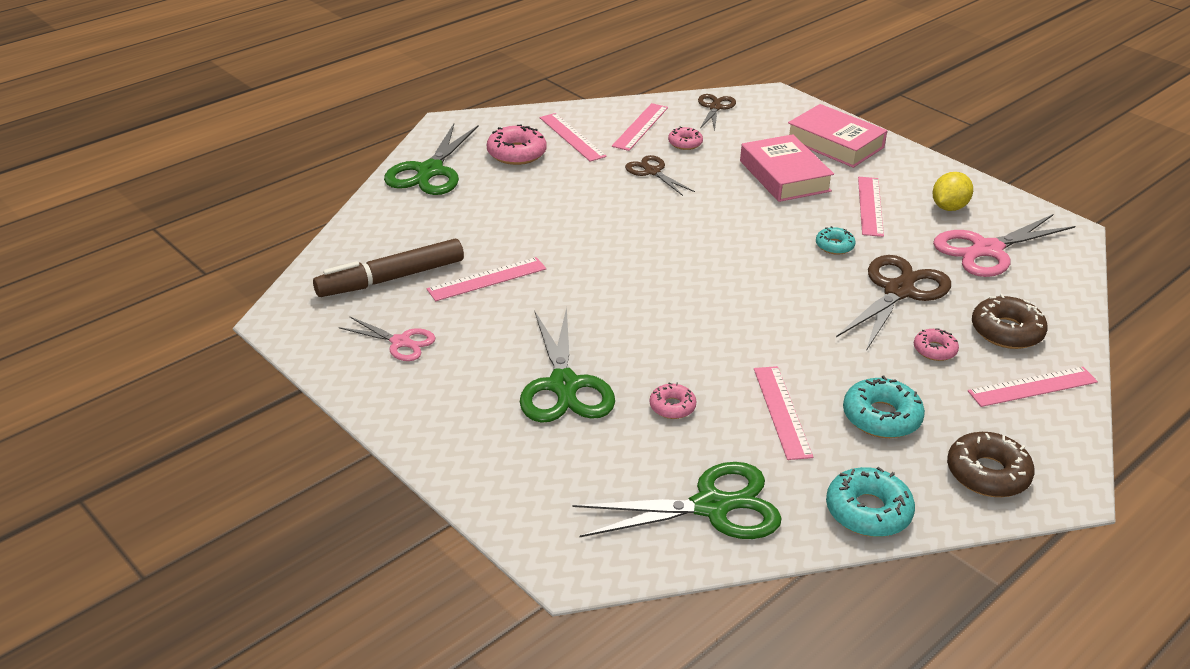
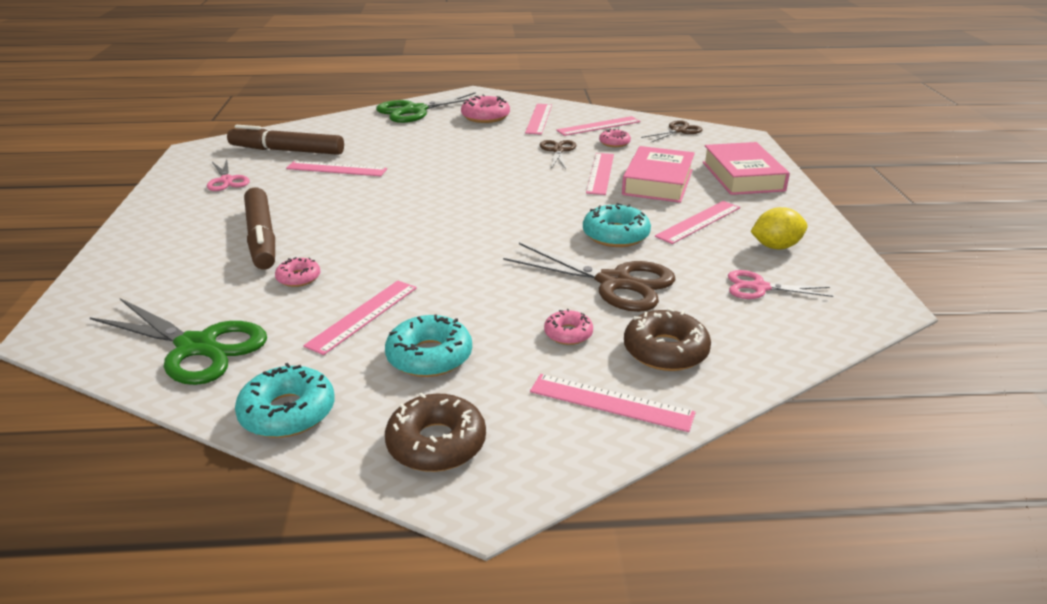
camera: 40 degrees right, 5 degrees down
green scissors [520,307,615,423] -> brown marker [244,188,275,270]
turquoise donut [816,226,856,255] -> turquoise donut [583,203,651,247], size x1.69
brown scissors [836,255,951,351] -> brown scissors turned 45 degrees clockwise [503,243,676,312]
pink scissors [933,214,1076,277] -> pink scissors [728,270,833,299], size x0.57
none -> pink ruler [586,153,614,195]

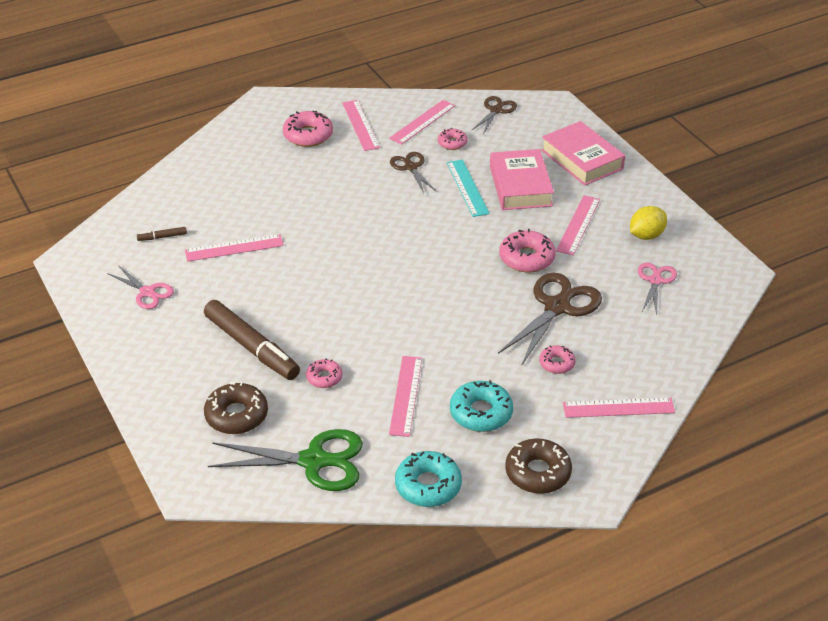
camera: 25 degrees left, 10 degrees up
brown marker [227,125,344,155] -> brown marker [137,227,187,241], size x0.41
green scissors [376,92,476,123] -> none
brown scissors [503,243,676,312] -> brown scissors turned 60 degrees counterclockwise [498,273,602,366]
turquoise donut [583,203,651,247] -> pink donut [499,229,556,273]
pink ruler [586,153,614,195] -> turquoise ruler [447,160,489,217]
brown donut [624,308,711,371] -> brown donut moved to [204,381,268,434]
pink scissors [728,270,833,299] -> pink scissors turned 120 degrees clockwise [638,262,677,315]

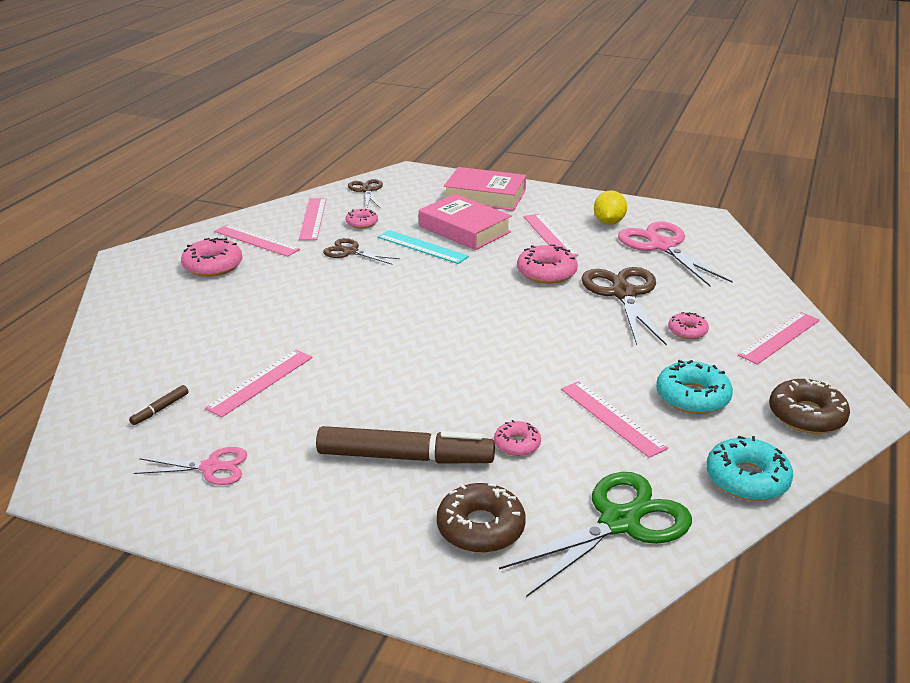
camera: 40 degrees left, 10 degrees down
pink scissors [638,262,677,315] -> pink scissors [618,222,733,286], size x1.76

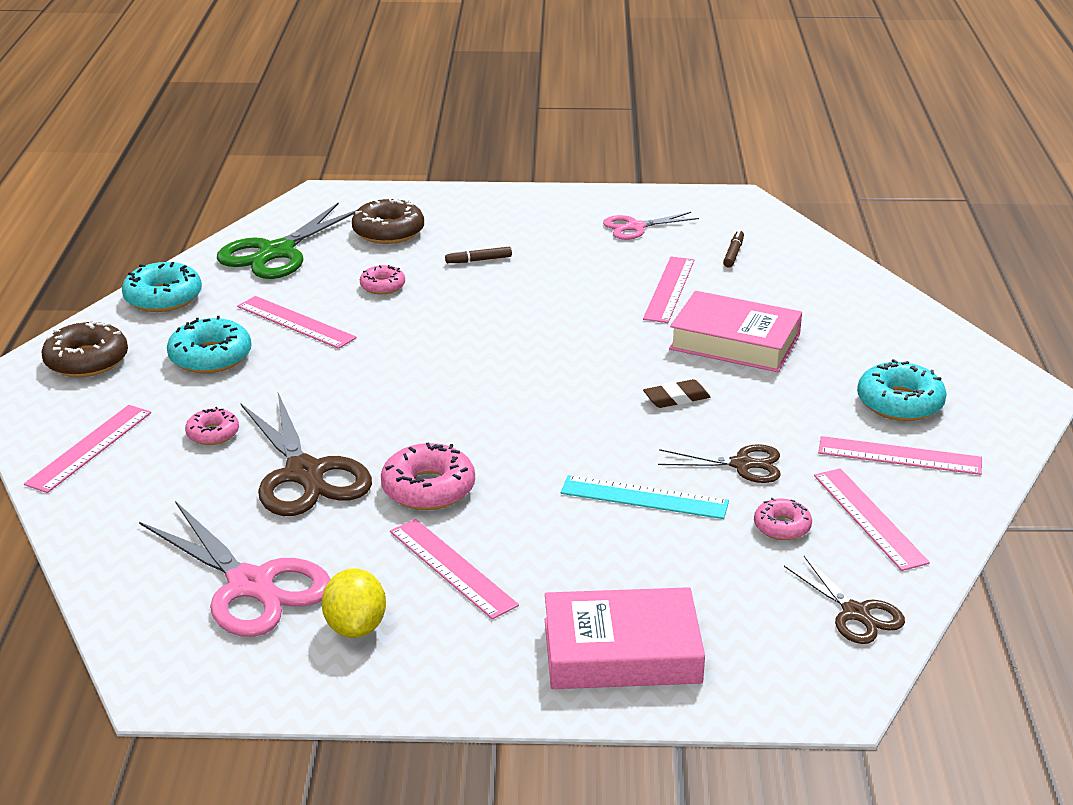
camera: 160 degrees right, 0 degrees up
pink donut [181,238,242,277] -> turquoise donut [857,359,947,421]
brown marker [316,426,495,464] -> brown marker [445,247,512,263], size x0.41
pink book [419,194,512,250] -> pink book moved to [669,291,802,372]
none -> brown eraser [643,379,710,408]

